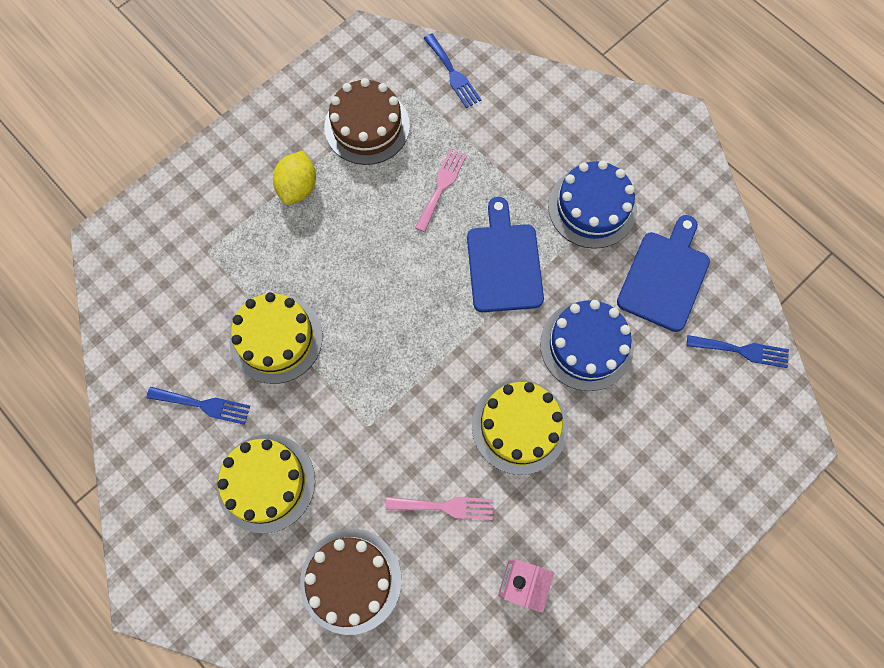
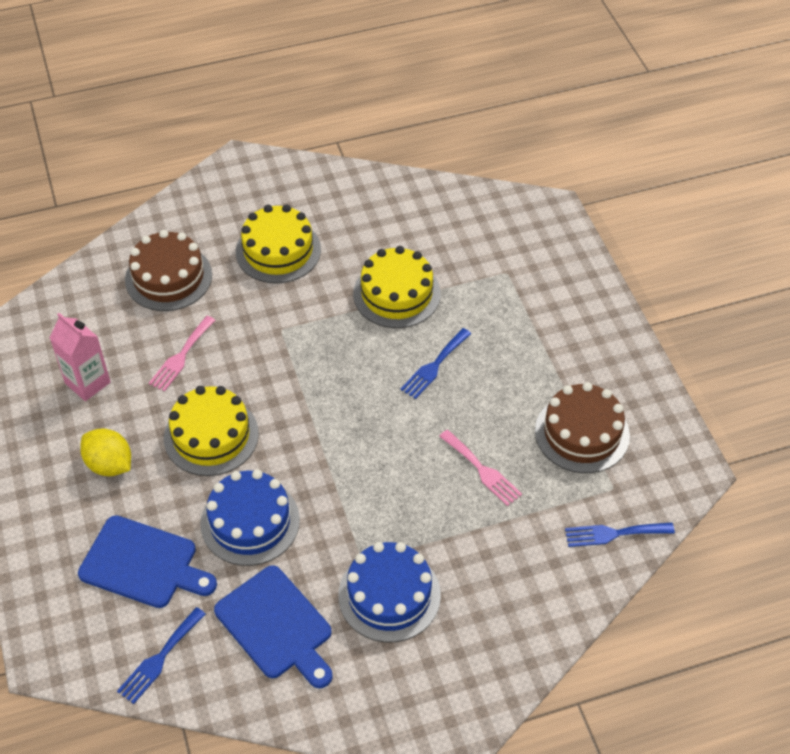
camera: 115 degrees right, 20 degrees down
blue fork [147,387,250,425] -> blue fork moved to [400,328,471,399]
yellow lemon [273,151,316,205] -> yellow lemon moved to [80,428,131,476]
blue cutting board [467,197,544,312] -> blue cutting board moved to [78,515,217,608]

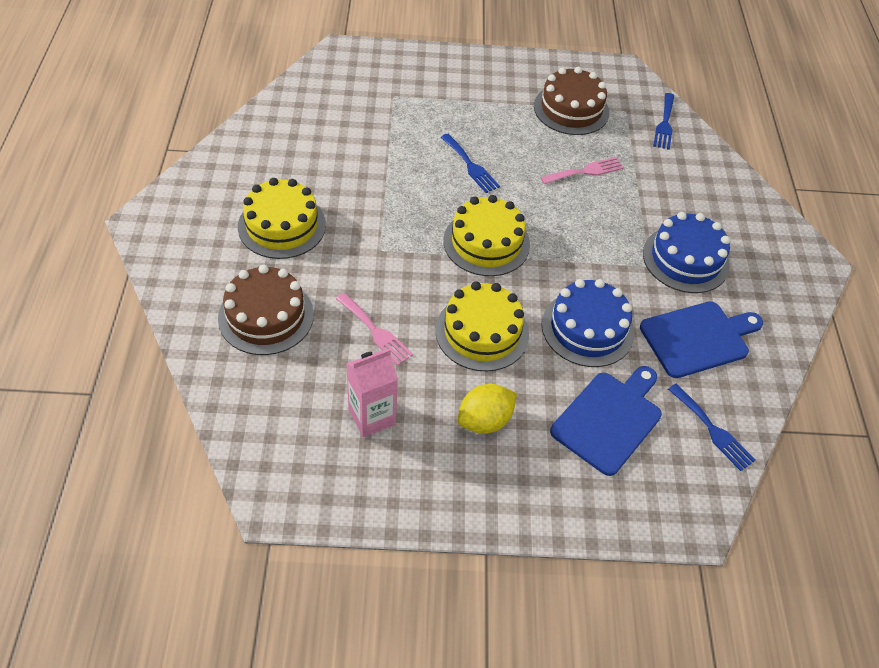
camera: 75 degrees left, 0 degrees up
yellow cake [353,246,441,328] -> yellow cake moved to [443,195,530,276]

